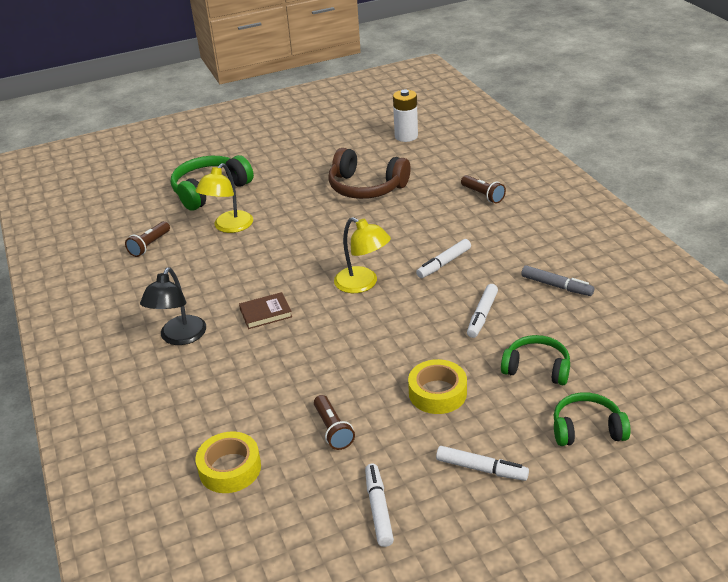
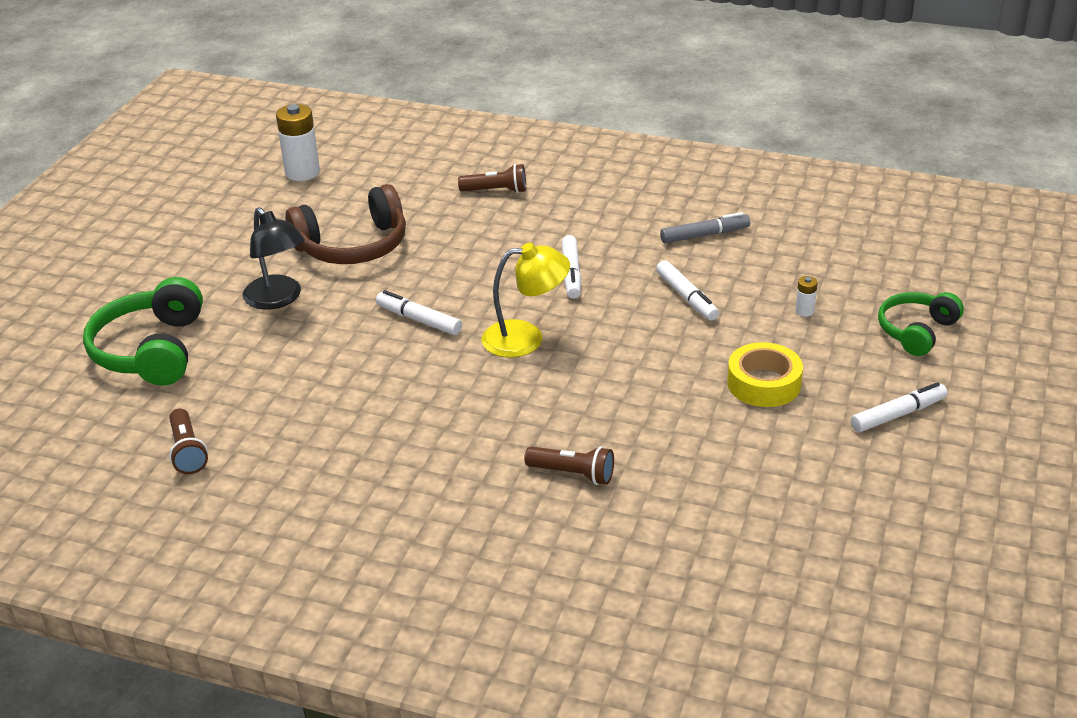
camera: 50 degrees left, 0 degrees up
black lamp [140,267,206,345] -> black lamp moved to [243,207,305,310]
yellow lamp [195,163,253,233] -> none
yellow tape [195,432,261,493] -> none
brown book [239,292,292,329] -> none
brown flashlight [314,395,355,450] -> brown flashlight moved to [524,446,614,485]
white marker [365,464,394,547] -> white marker moved to [376,290,462,335]
green headphones [501,335,570,385] -> white battery [795,276,818,317]

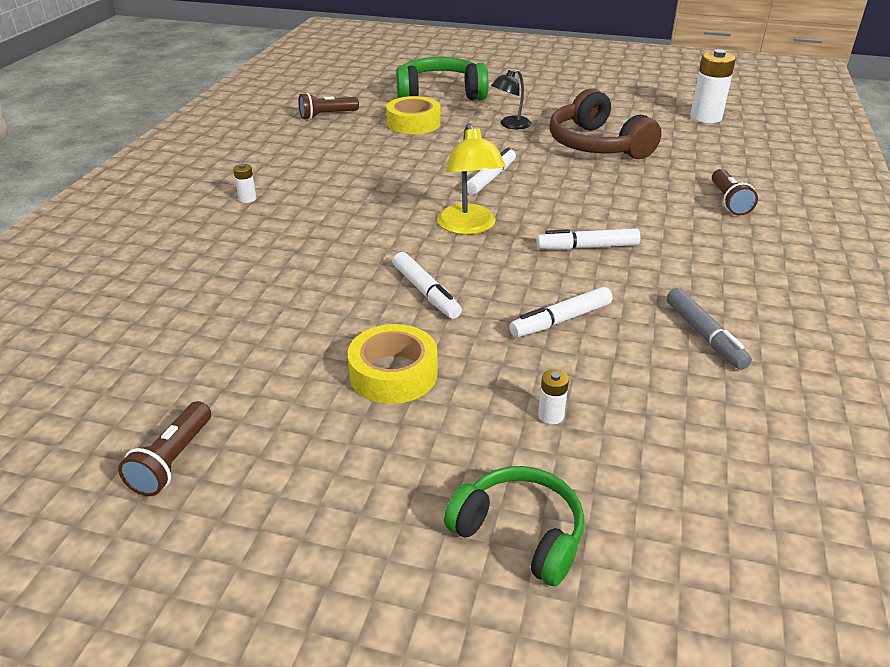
camera: 85 degrees right, 0 degrees up
black lamp [243,207,305,310] -> black lamp [491,69,531,129], size x0.66
brown flashlight [524,446,614,485] -> brown flashlight moved to [118,401,211,496]
white marker [851,382,947,432] -> white marker moved to [393,252,462,319]
none -> white battery [233,164,257,203]
none -> yellow tape [386,96,441,134]

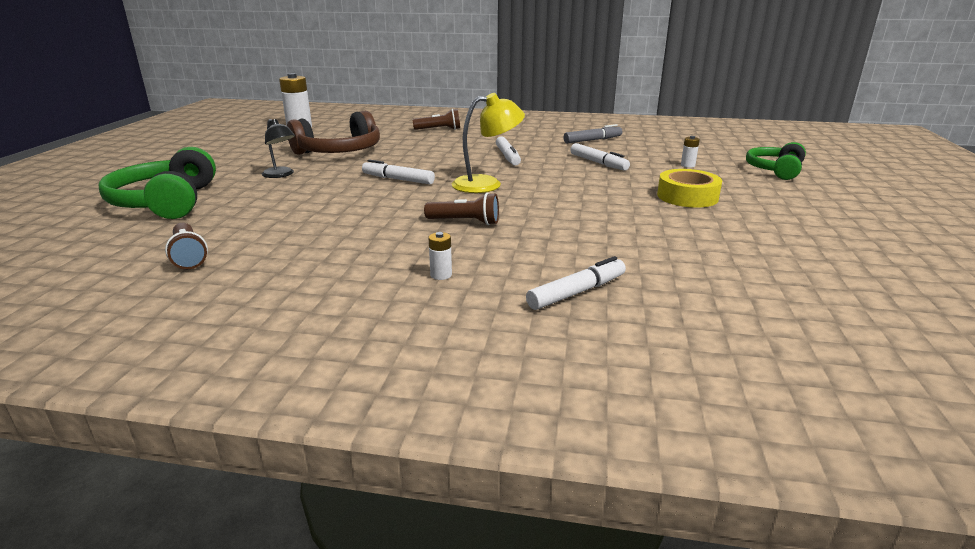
camera: 95 degrees left, 10 degrees down
brown flashlight [118,401,211,496] -> brown flashlight moved to [424,193,499,225]
yellow tape [386,96,441,134] -> none
white marker [393,252,462,319] -> white marker moved to [526,256,626,310]

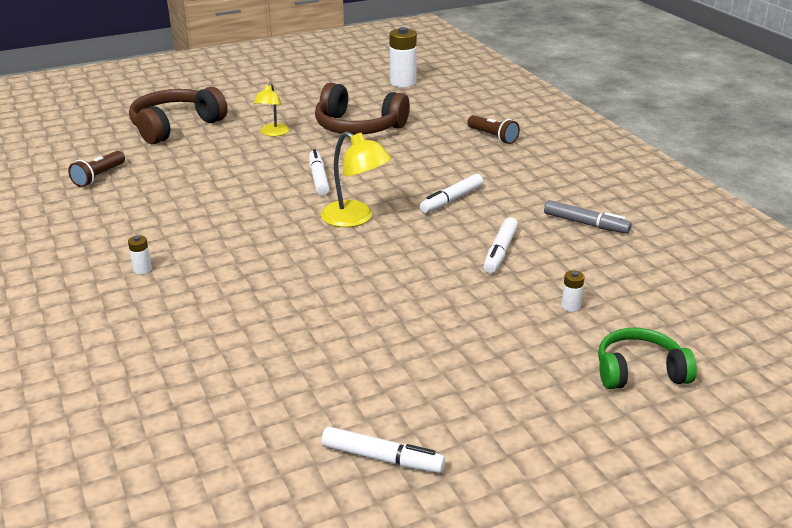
camera: 55 degrees right, 5 degrees up
green headphones [98,147,216,219] -> brown headphones [129,87,228,144]
black lamp [262,119,295,178] -> yellow lamp [253,83,289,136]
brown flashlight [424,193,499,225] -> none
white marker [526,256,626,310] -> white marker moved to [321,427,445,473]
yellow tape [657,169,722,208] -> none

